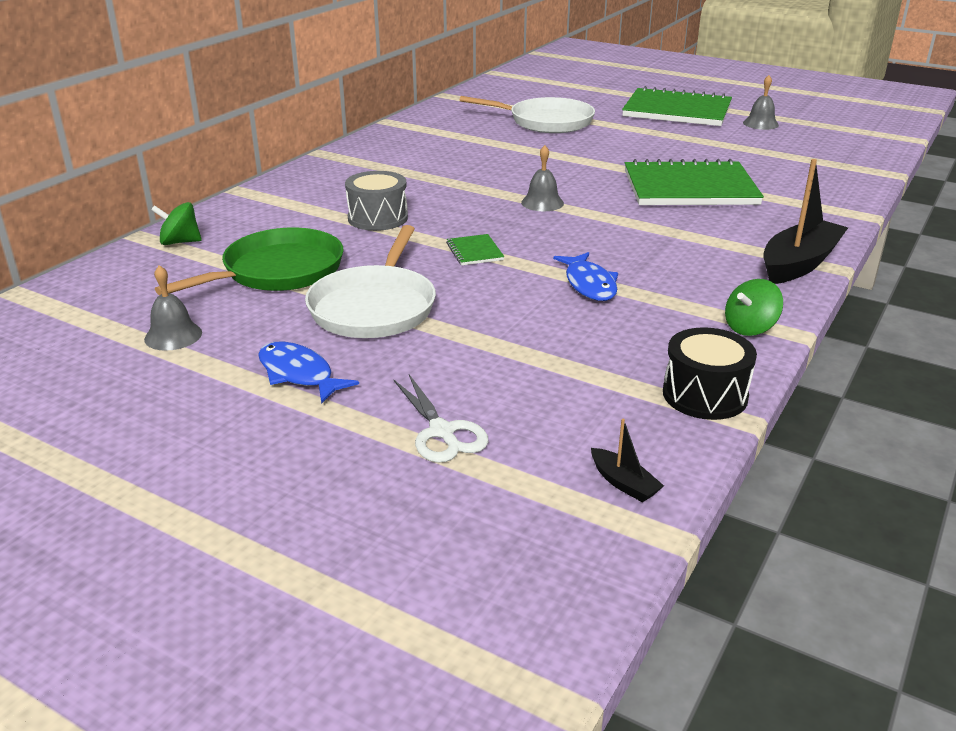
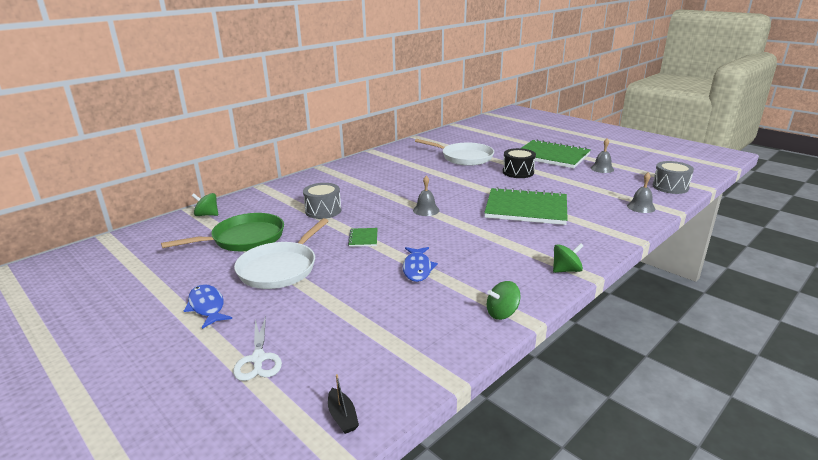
camera: 15 degrees right, 5 degrees down
grey bell [144,265,202,351] -> grey bell moved to [627,172,656,213]
black drum [663,327,757,420] -> black drum moved to [503,148,536,178]
black boat [763,159,848,284] -> green spinning top [553,243,583,273]
none -> grey drum [653,161,694,194]

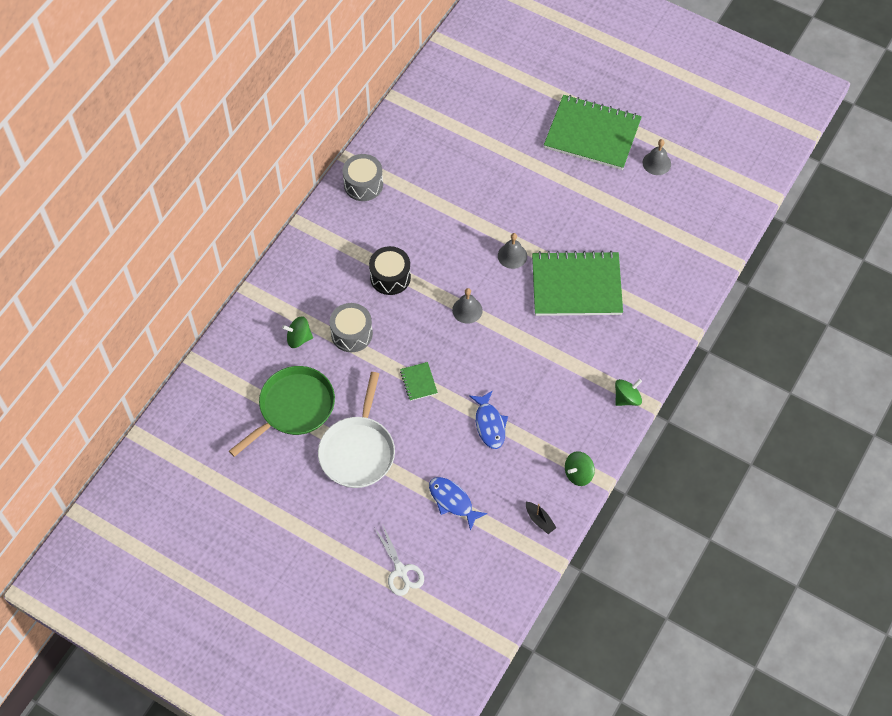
camera: 15 degrees left, 35 degrees up
blue fish [184,284,232,329] -> blue fish moved to [429,477,488,531]
green spinning top [192,193,218,216] -> green spinning top moved to [282,316,313,348]
black boat [328,374,359,434] -> black boat moved to [526,502,557,534]
white pan [415,139,494,166] -> none
black drum [503,148,536,178] -> black drum moved to [369,246,411,295]
grey bell [627,172,656,213] -> grey bell moved to [498,233,527,269]
grey drum [653,161,694,194] -> grey drum moved to [342,154,383,201]

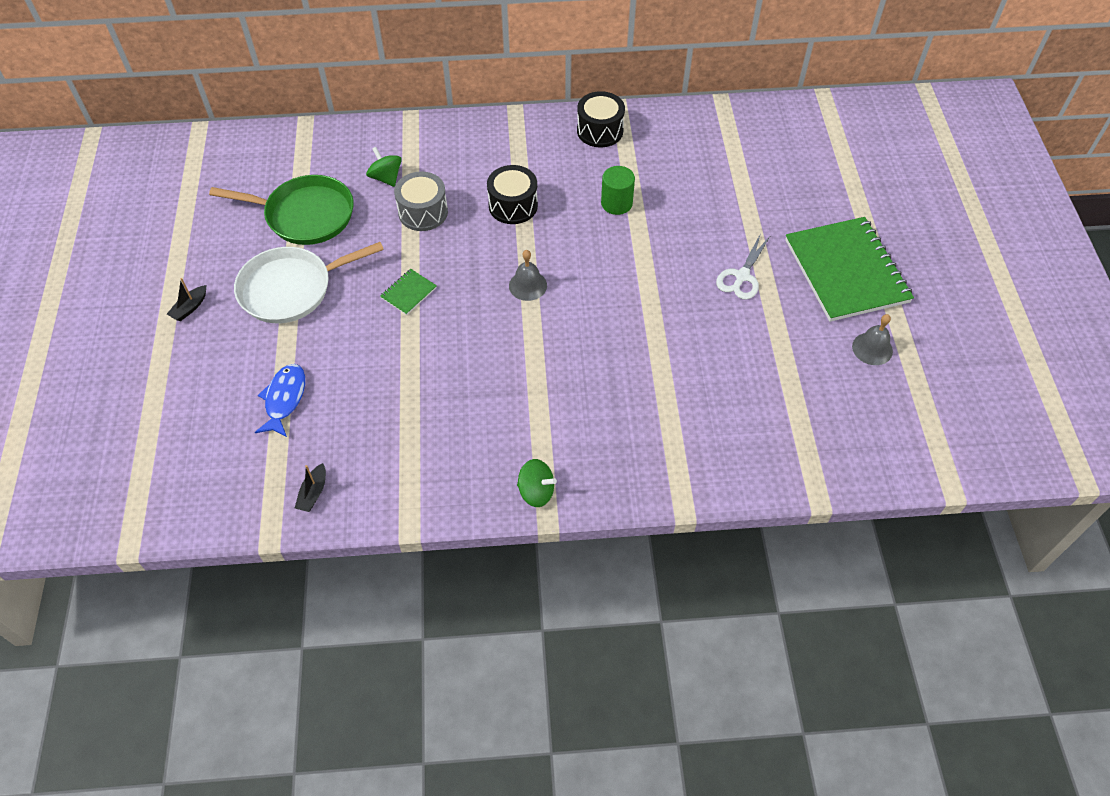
camera: 55 degrees right, 5 degrees down
grey drum [342,154,383,201] -> black drum [577,91,625,147]
white scissors [375,524,424,596] -> white scissors moved to [716,233,771,300]
blue fish [469,390,508,449] -> none
grey bell [498,233,527,269] -> none
green notebook [532,251,623,316] -> none
green spinning top [565,451,595,486] -> none
none -> black boat [167,278,206,321]
none -> green cylinder [601,166,635,215]

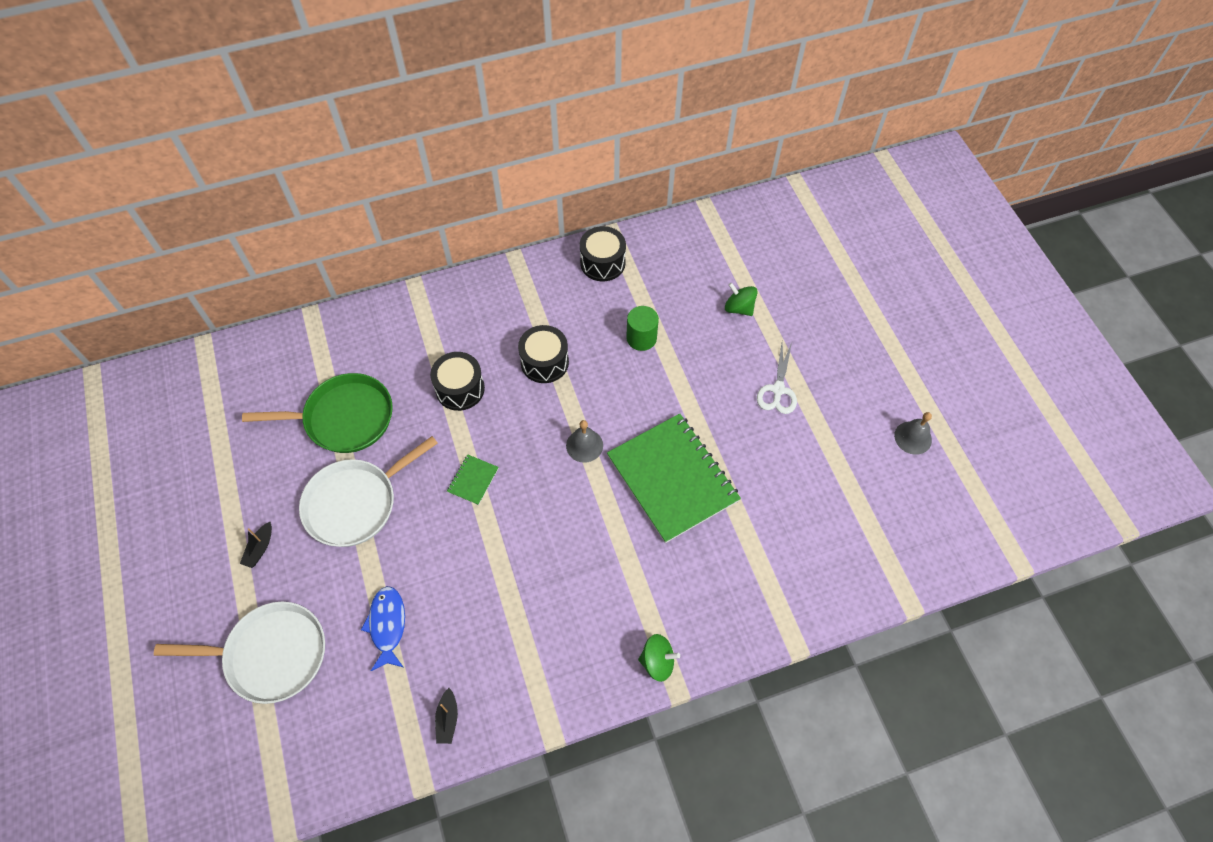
camera: 15 degrees left, 5 degrees up
green spinning top [366,147,402,187] -> green spinning top moved to [725,283,758,316]
grey drum [394,172,448,231] -> black drum [430,352,485,411]
green notebook [785,217,914,322] -> green notebook moved to [607,414,741,543]
none -> white pan [154,602,325,704]

